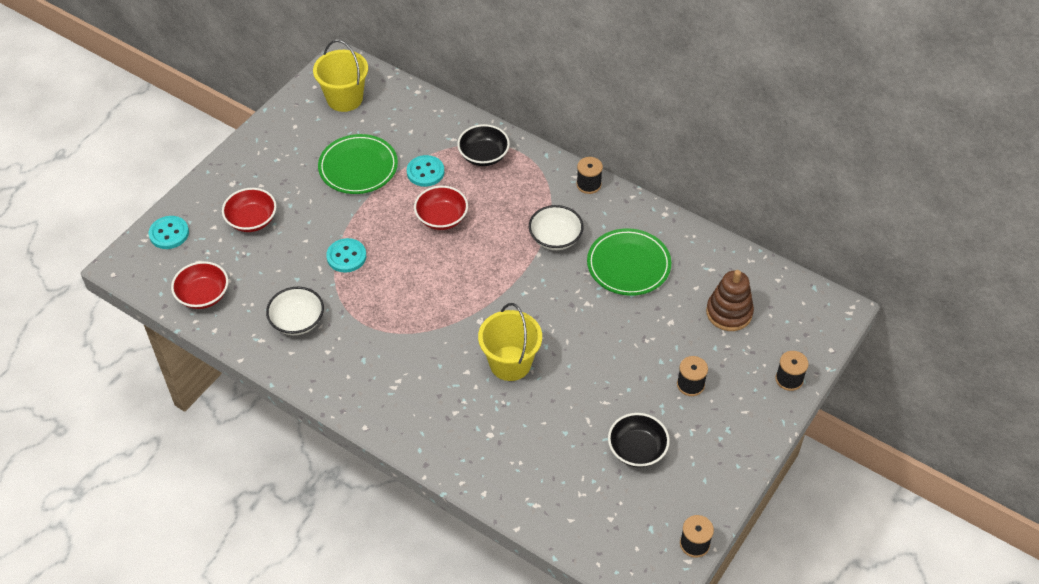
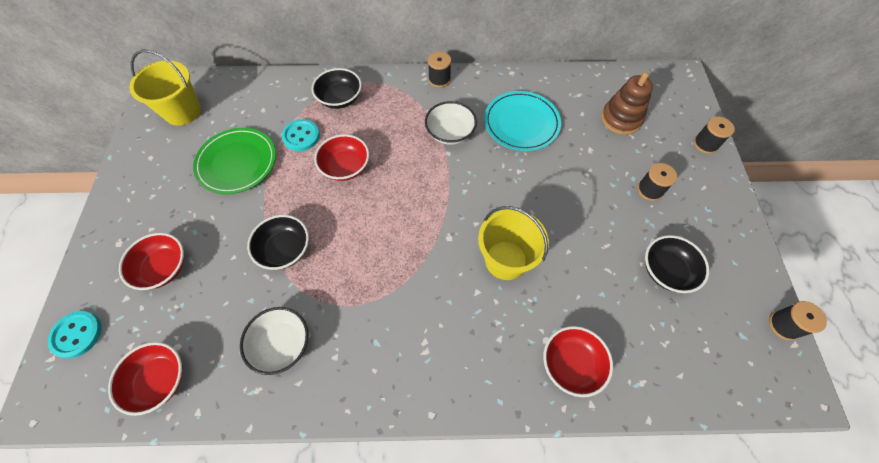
camera: 35 degrees left, 10 degrees up
turquoise button [326,238,366,273] -> black bowl [247,215,309,270]
green plate [587,228,671,296] -> turquoise plate [484,91,561,151]
none -> red bowl [543,326,613,397]

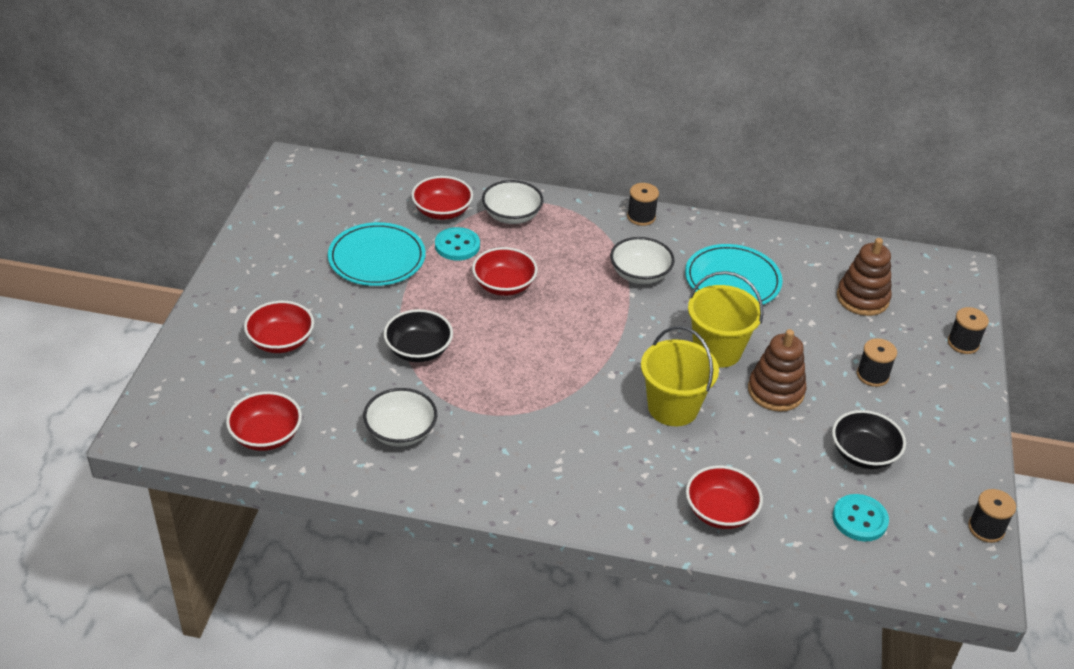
camera: 10 degrees right, 20 degrees down
turquoise button [48,311,102,358] -> turquoise button moved to [833,494,889,542]
yellow bucket [129,50,201,126] -> yellow bucket moved to [688,271,763,368]
green plate [193,128,276,194] -> turquoise plate [328,222,426,286]
black bowl [312,68,362,109] -> white bowl [482,180,543,224]
none -> red bowl [411,176,473,220]
none -> brown stacking toy [748,329,806,411]

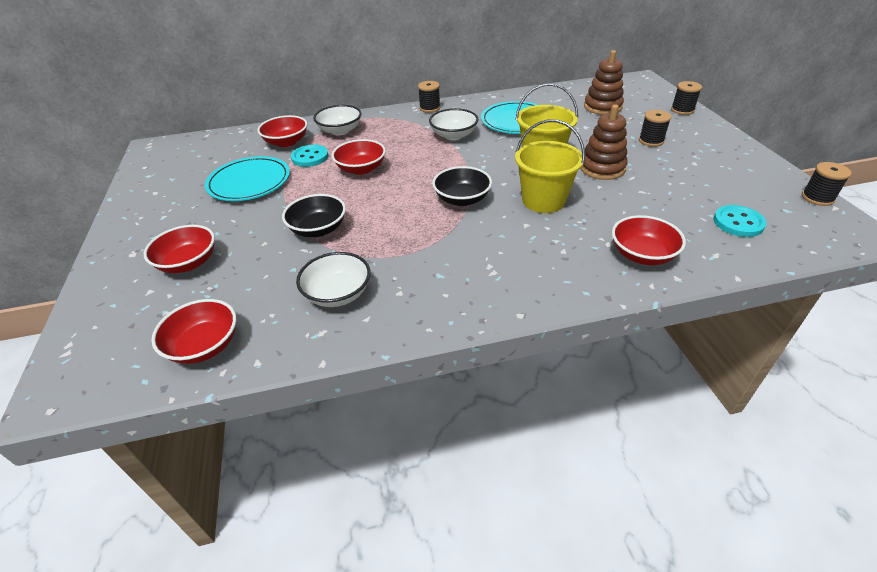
camera: 20 degrees left, 0 degrees up
black bowl [832,410,906,469] -> black bowl moved to [432,166,492,206]

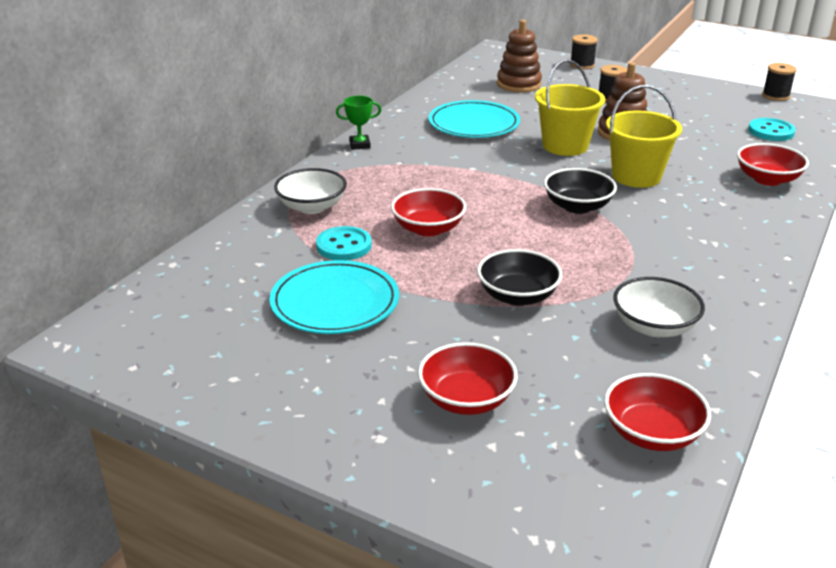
camera: 50 degrees left, 10 degrees down
red bowl [257,115,307,147] -> none
black spool [418,81,440,113] -> green trophy [336,96,381,150]
white bowl [429,108,478,140] -> none

